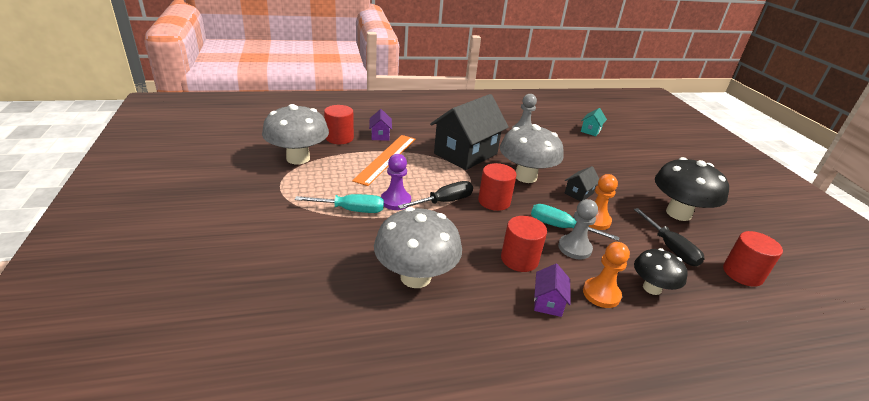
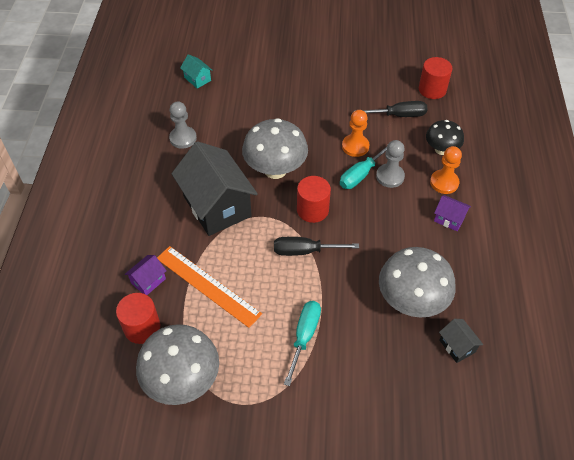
camera: 70 degrees left, 20 degrees up
purple house [369,109,392,141] -> purple house turned 60 degrees counterclockwise [125,255,167,295]
purple pawn [381,154,411,210] -> none
black screwdriver [398,181,473,209] -> black screwdriver turned 75 degrees counterclockwise [274,237,359,256]
red cylinder [501,216,547,272] -> none
black house [565,166,599,202] -> black house moved to [439,319,483,363]
black mushroom [655,157,729,221] -> none

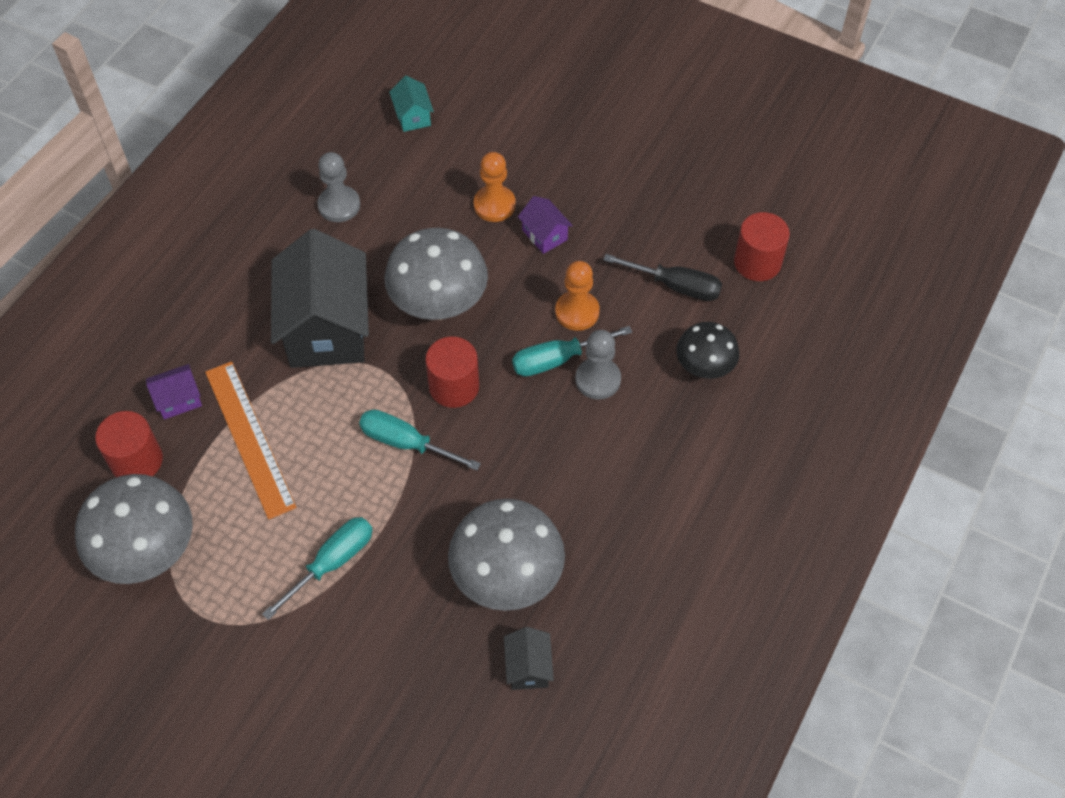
camera: 25 degrees right, 5 degrees up
black screwdriver [274,237,359,256] -> turquoise screwdriver [359,409,481,471]
orange pawn [430,146,462,194] -> orange pawn moved to [474,152,516,222]
purple house [434,195,471,231] -> purple house moved to [518,196,573,254]

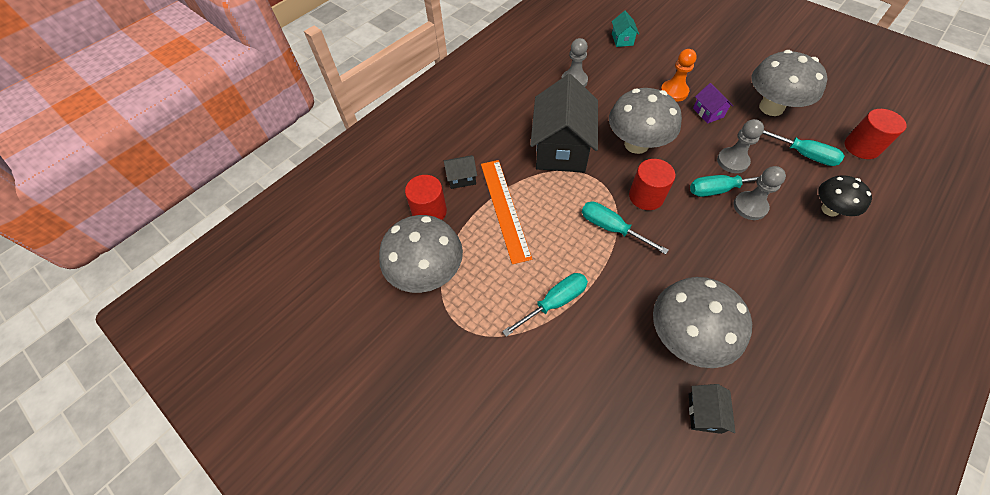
camera: 15 degrees right, 0 degrees up
purple house [146,364,202,419] -> black house [444,155,477,189]
orange pawn [555,261,600,331] -> grey pawn [717,119,764,173]
black screwdriver [603,254,722,301] -> turquoise screwdriver [762,130,845,166]
none -> grey mushroom [752,50,828,116]

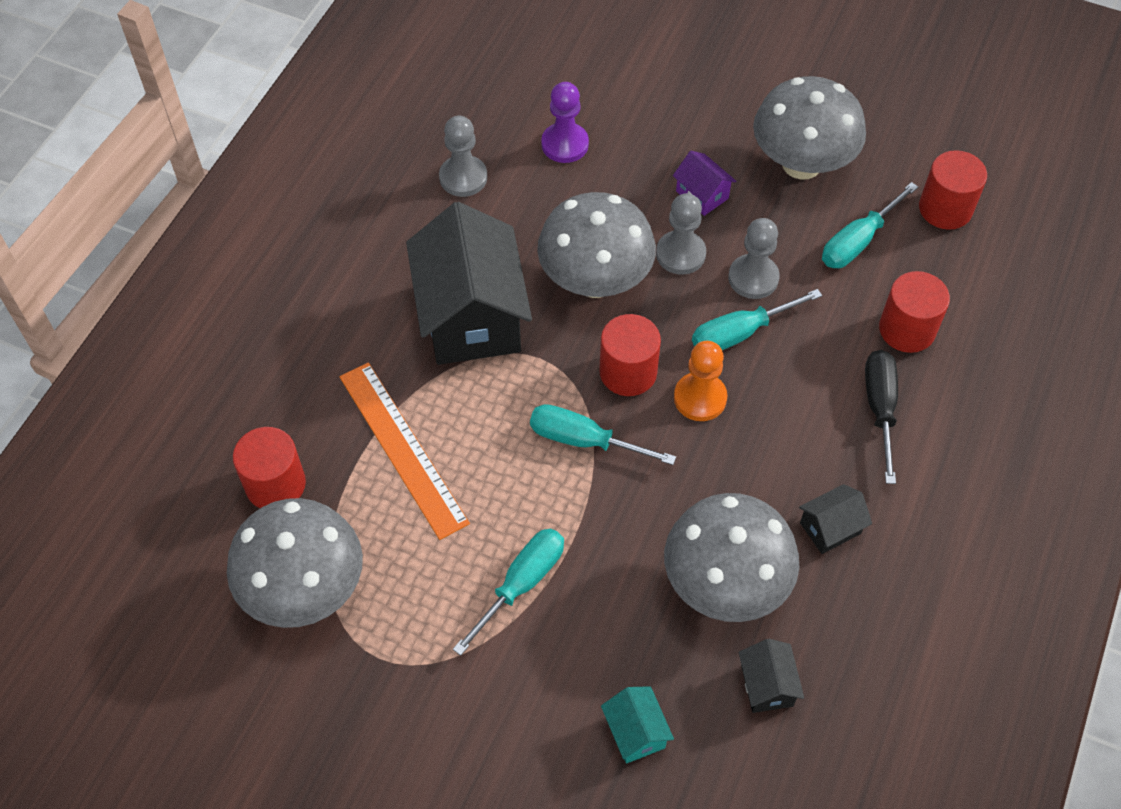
camera: 20 degrees left, 0 degrees up
black house [444,155,477,189] -> black house moved to [799,484,872,554]
turquoise house [612,11,639,47] -> turquoise house moved to [601,686,674,764]
orange pawn [661,49,697,102] -> orange pawn moved to [674,341,727,421]
grey pawn [733,166,786,220] -> grey pawn moved to [656,193,706,275]
turquoise screwdriver [762,130,845,166] -> turquoise screwdriver turned 120 degrees clockwise [822,182,918,268]
black mushroom [818,175,872,217] -> red cylinder [879,271,950,353]
none -> purple pawn [541,82,589,163]
none -> black screwdriver [865,350,898,484]

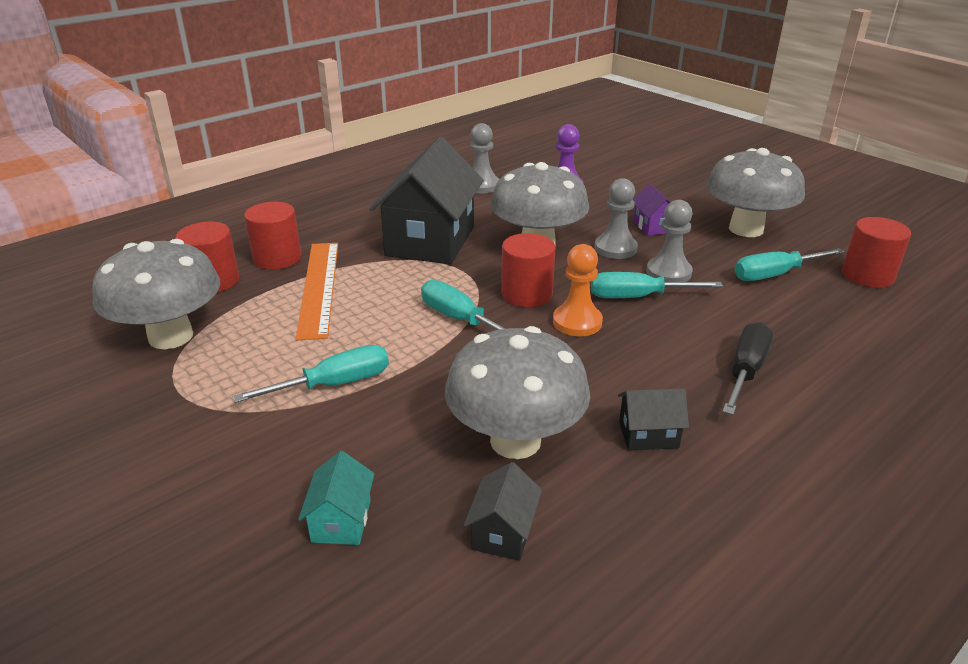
camera: 25 degrees right, 25 degrees down
red cylinder [879,271,950,353] -> red cylinder moved to [244,202,301,270]

